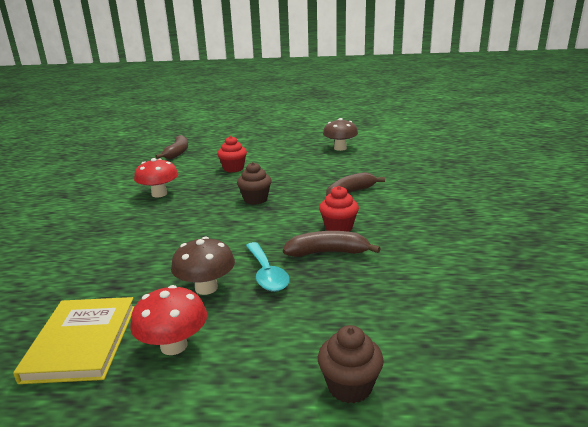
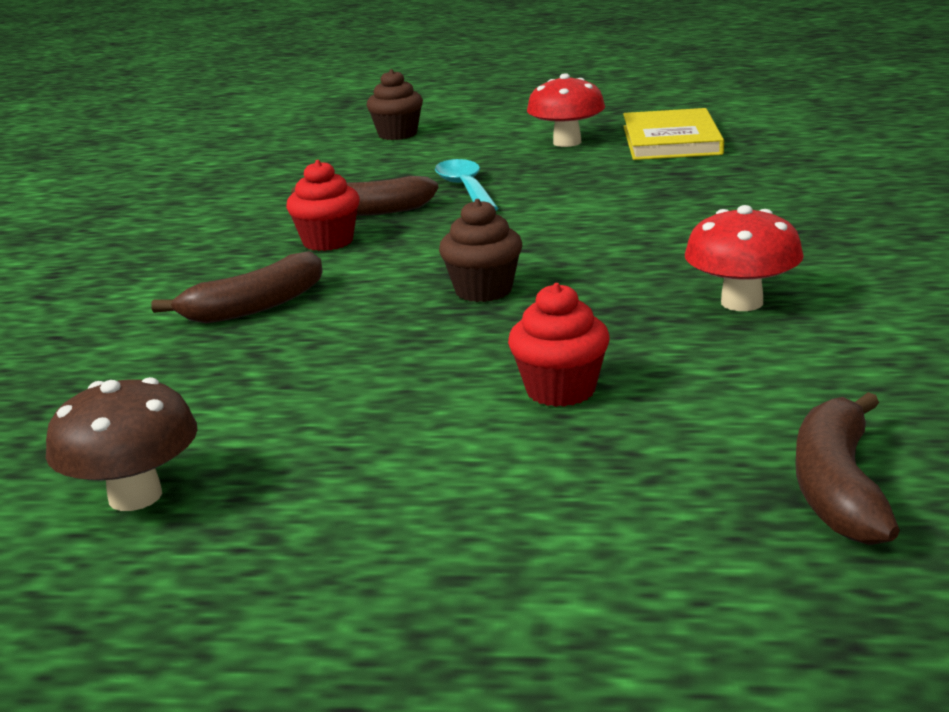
camera: 175 degrees left, 0 degrees up
brown mushroom [171,237,235,295] -> none

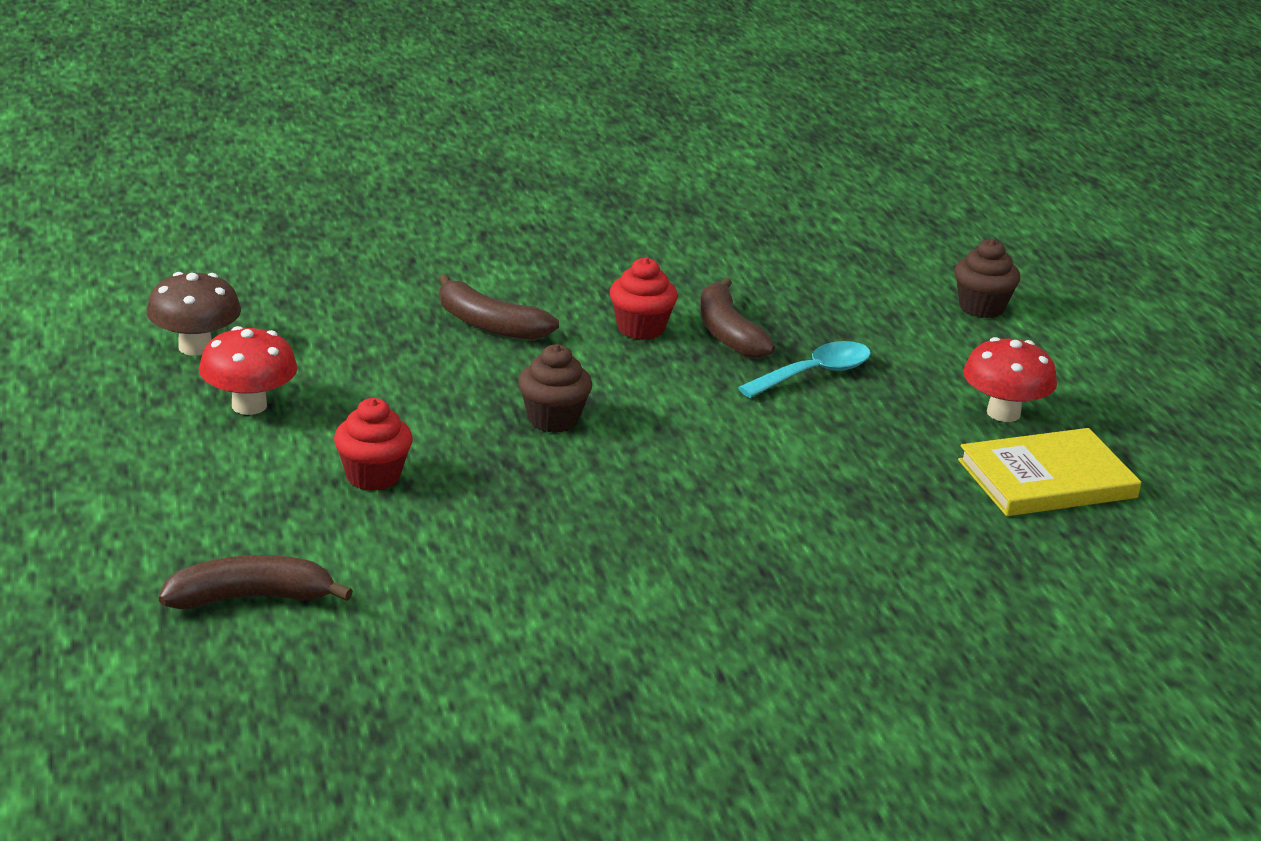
camera: 65 degrees right, 5 degrees up
red mushroom [685,205,804,311] -> red mushroom moved to [199,326,297,415]

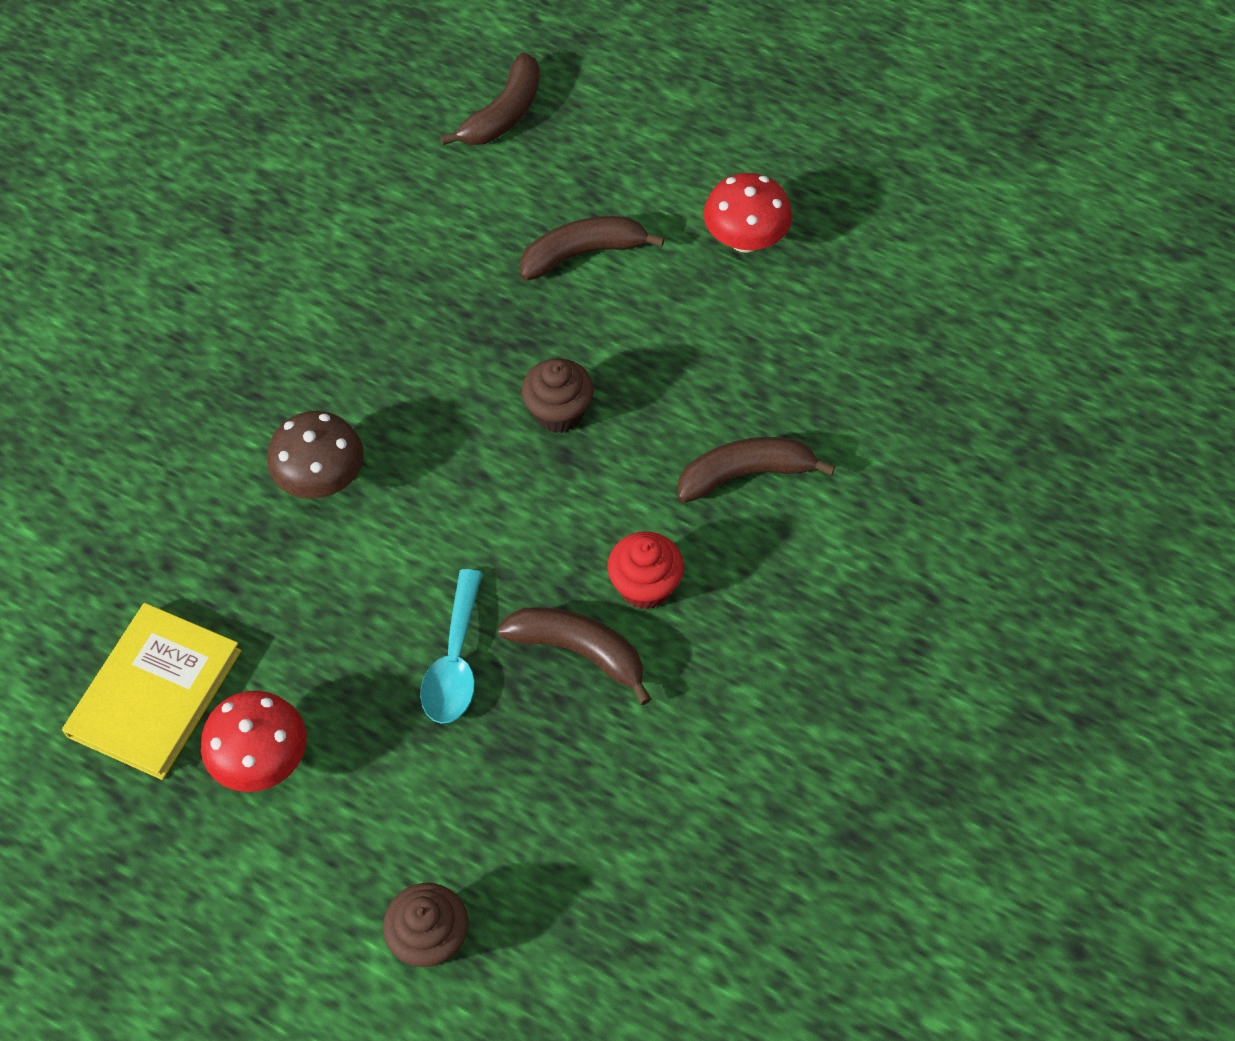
camera: 135 degrees right, 30 degrees up
brown mushroom [146,272,241,356] -> brown mushroom moved to [267,411,364,499]
red cupcake [334,398,413,491] -> brown banana [520,216,665,280]

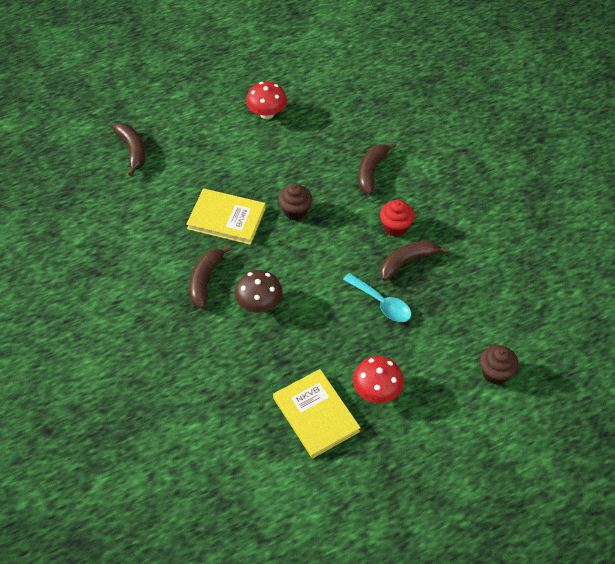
camera: 55 degrees left, 5 degrees down
brown banana [520,216,665,280] -> brown banana moved to [189,245,231,309]
none -> yellow book [186,188,266,245]

